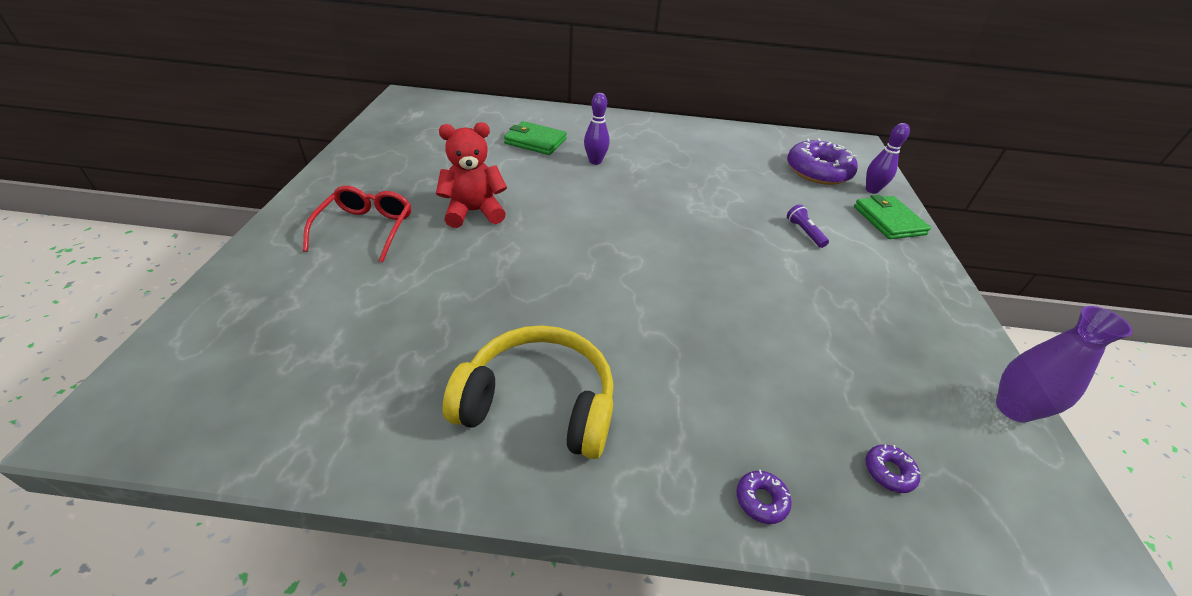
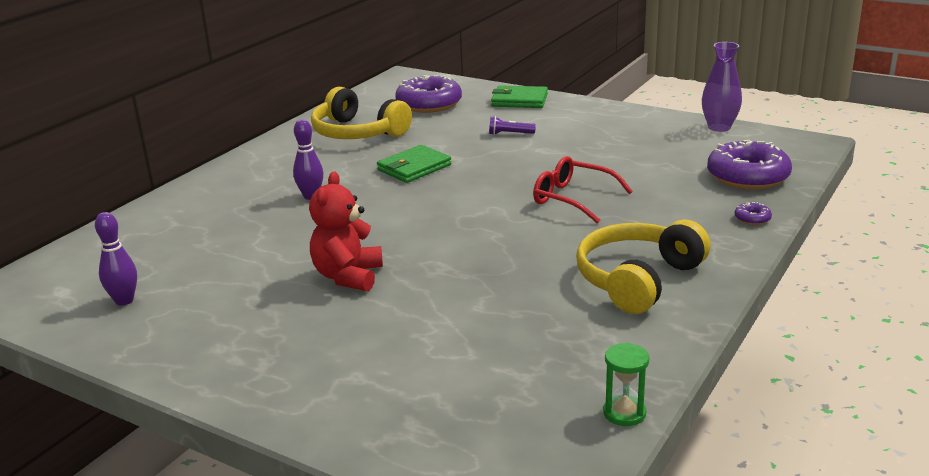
camera: 60 degrees left, 15 degrees down
red glasses [303,186,411,262] -> red glasses moved to [533,156,633,224]
green wallet [504,121,567,155] -> green wallet moved to [377,145,451,183]
purple donut [865,444,920,493] -> purple donut [707,140,792,189], size x2.46
purple bowling pin [866,123,910,194] -> purple bowling pin moved to [95,212,137,306]
none -> yellow headphones [311,87,412,139]
none -> green hourglass [603,343,649,426]

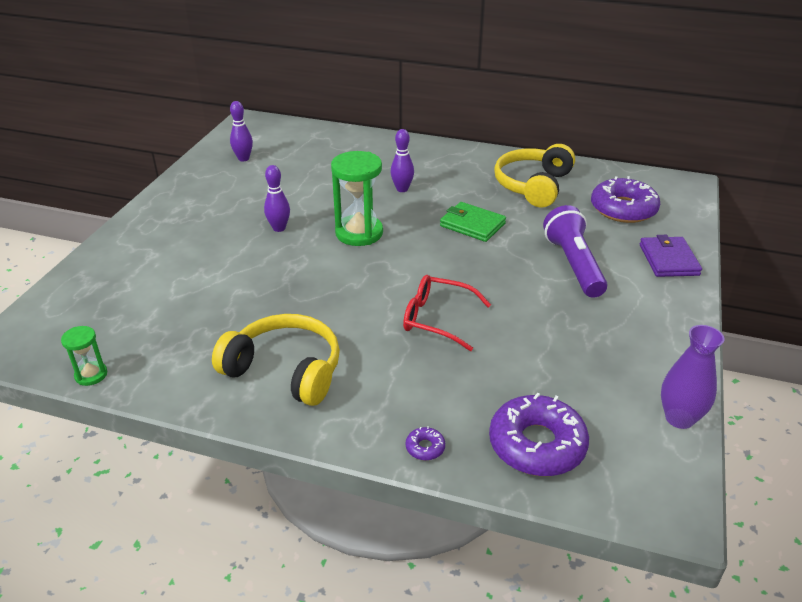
camera: 75 degrees right, 10 degrees up
red teddy bear [309,171,383,291] -> purple bowling pin [264,165,290,232]
purple flashlight [489,116,536,135] -> purple flashlight [543,205,607,298], size x2.25
green wallet [491,85,548,108] -> purple wallet [640,235,702,277]
red glasses [533,156,633,224] -> red glasses turned 90 degrees counterclockwise [403,275,491,351]
none -> green hourglass [331,151,383,246]

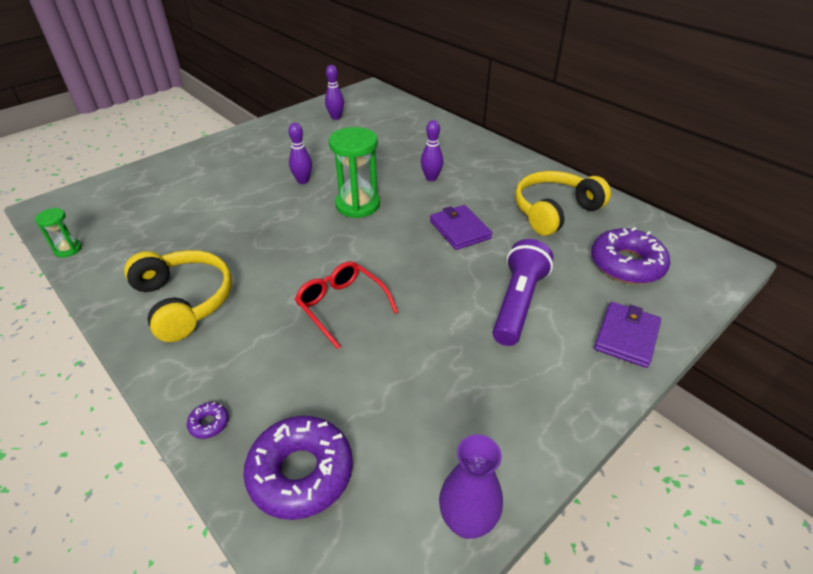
camera: 30 degrees right, 5 degrees up
green wallet [440,202,506,242] -> purple wallet [430,205,492,250]

